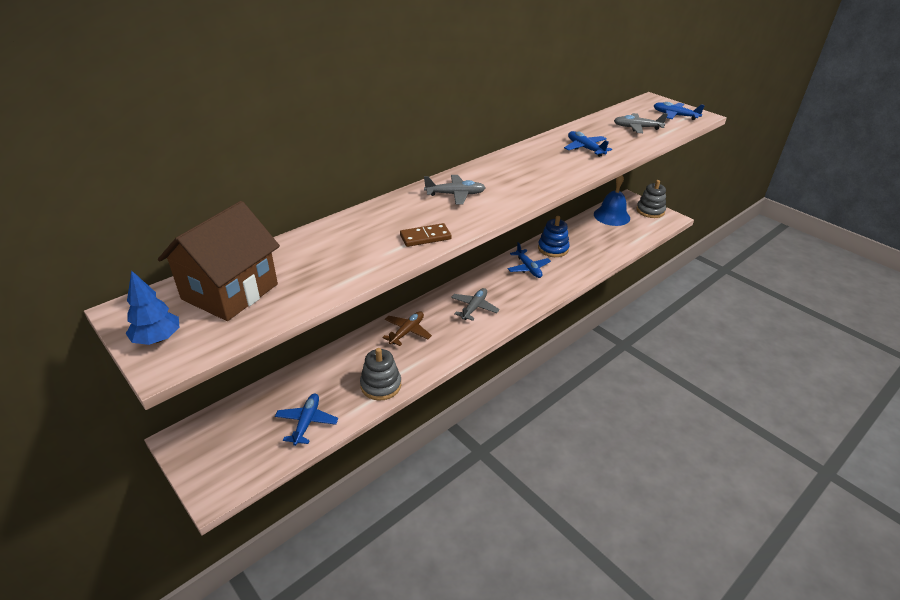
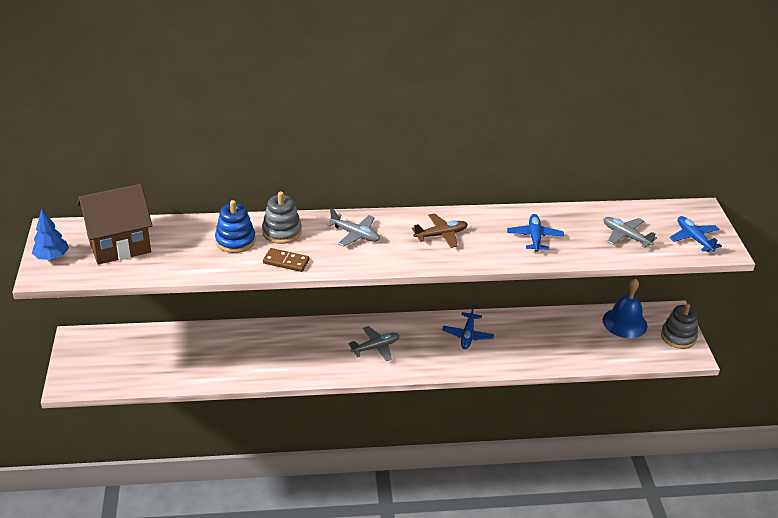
camera: 35 degrees right, 0 degrees up
blue plane [275,394,338,446] -> none
grey stacking toy [360,348,401,400] -> grey stacking toy moved to [262,192,302,244]
brown plane [382,311,432,346] -> brown plane moved to [412,213,468,248]
blue stacking toy [538,216,570,257] -> blue stacking toy moved to [215,200,256,253]

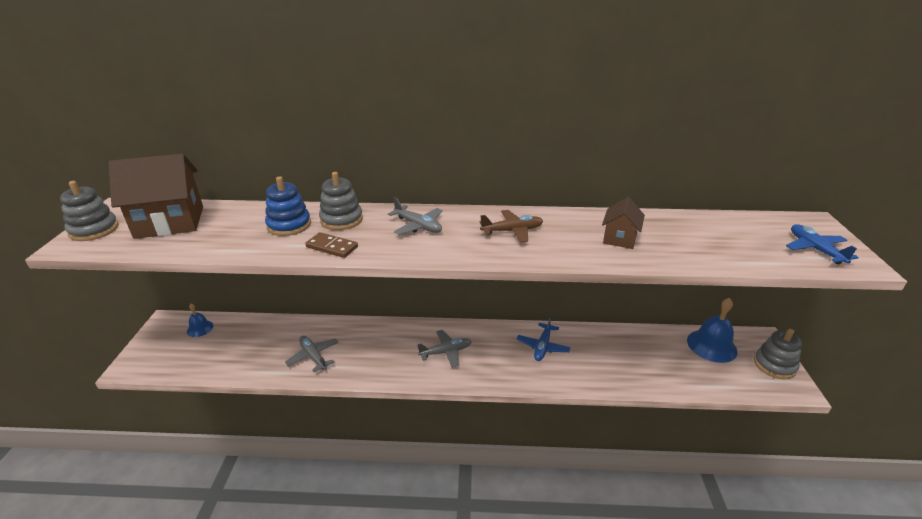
camera: 10 degrees right, 5 degrees down
blue tree [32,209,69,260] -> grey stacking toy [60,181,119,241]
blue plane [507,214,564,252] -> brown house [602,197,645,249]
grey plane [604,217,657,248] -> grey plane moved to [285,336,339,372]
none -> blue bell [187,304,213,337]

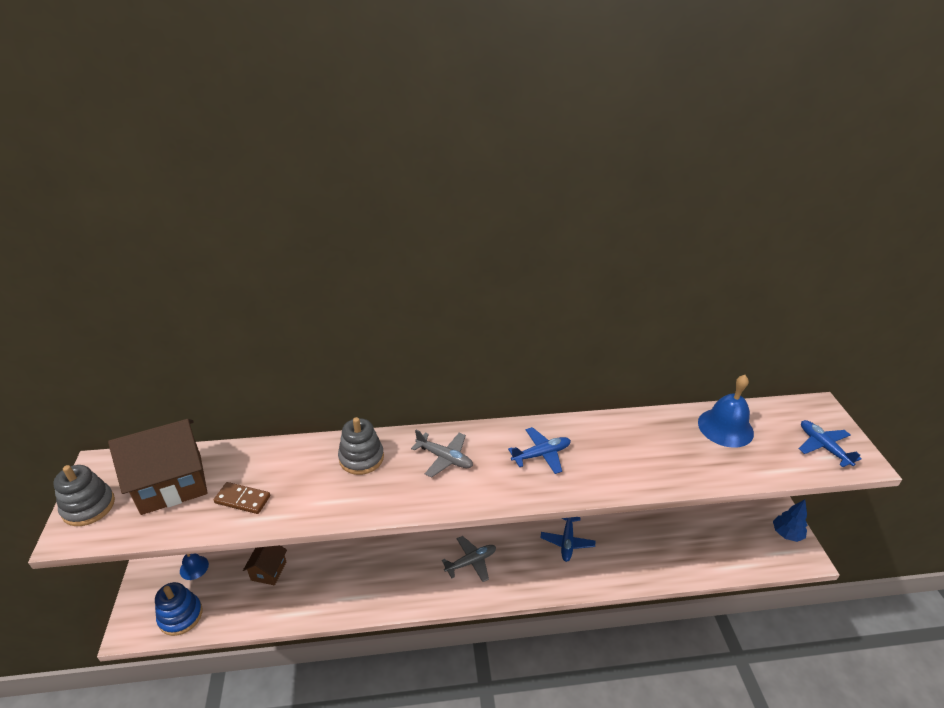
camera: 10 degrees left, 5 degrees up
blue stacking toy [265,176,311,236] -> blue stacking toy moved to [155,582,202,636]
grey plane [285,336,339,372] -> none
brown domino [305,232,358,258] -> brown domino moved to [214,482,270,514]
brown plane [480,210,543,243] -> blue plane [508,427,571,474]
brown house [602,197,645,249] -> brown house moved to [243,545,287,585]
blue bell [687,298,738,363] -> blue bell moved to [698,375,754,448]
grey stacking toy [754,329,802,379] -> blue tree [773,500,807,542]

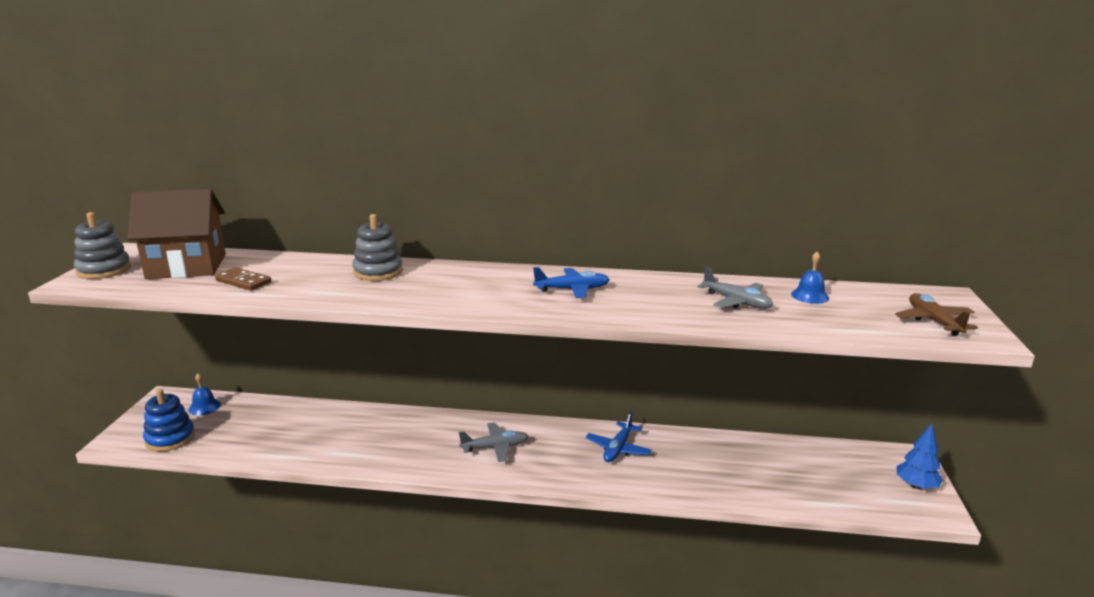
camera: 15 degrees right, 15 degrees down
brown house [243,545,287,585] -> none
grey plane [411,430,473,478] -> grey plane moved to [697,266,773,309]
blue bell [698,375,754,448] -> blue bell [791,252,829,304], size x0.55
blue plane [799,420,862,467] -> brown plane [895,293,978,336]

